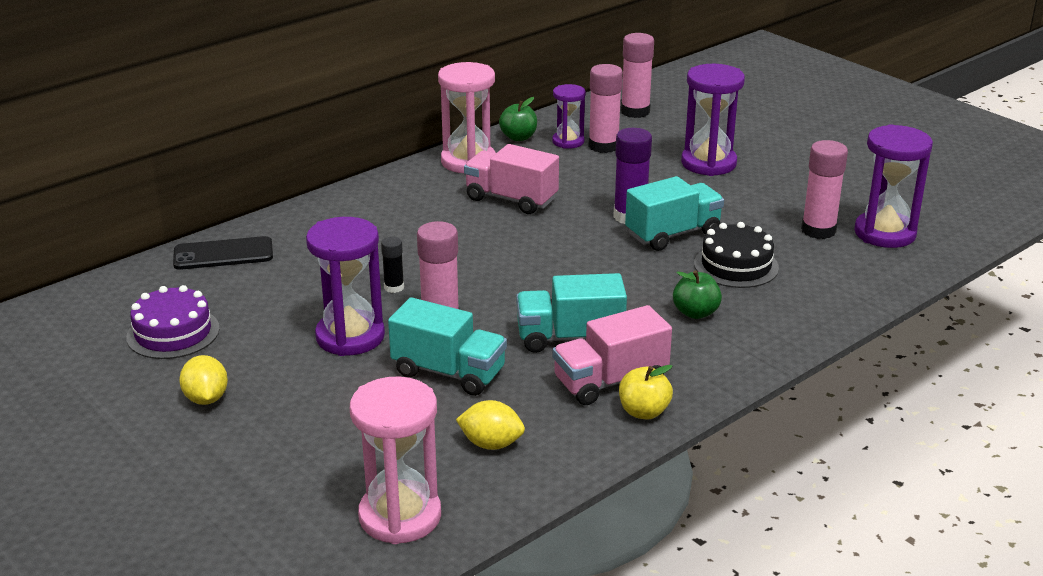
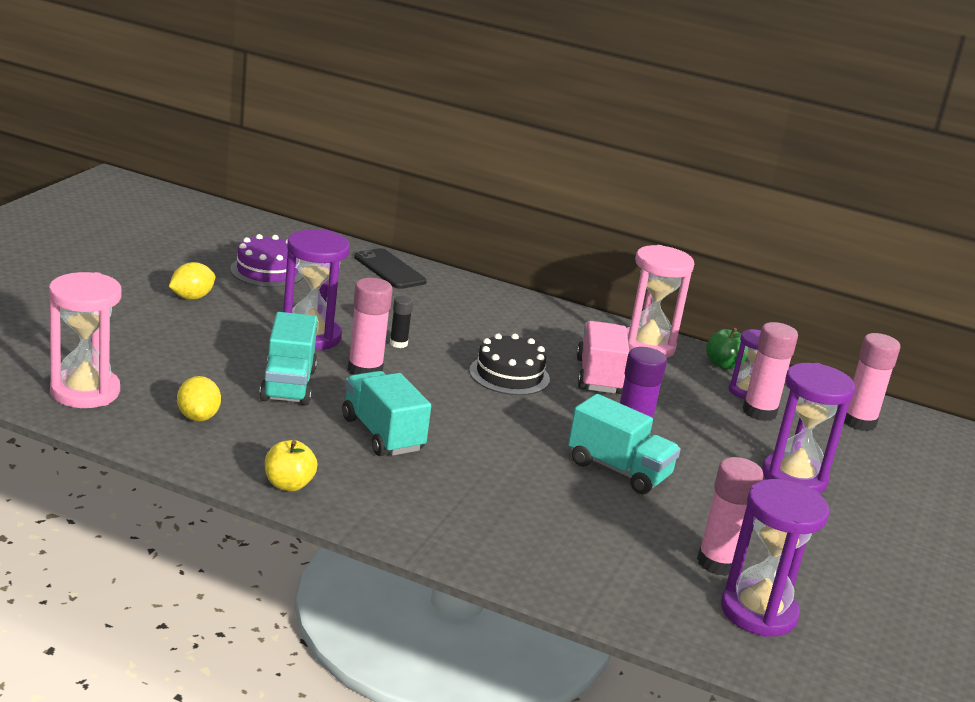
camera: 60 degrees right, 5 degrees down
pink truck [552,305,672,405] -> none
green apple [673,270,722,319] -> none
black cake [694,222,779,288] -> black cake moved to [469,334,550,395]

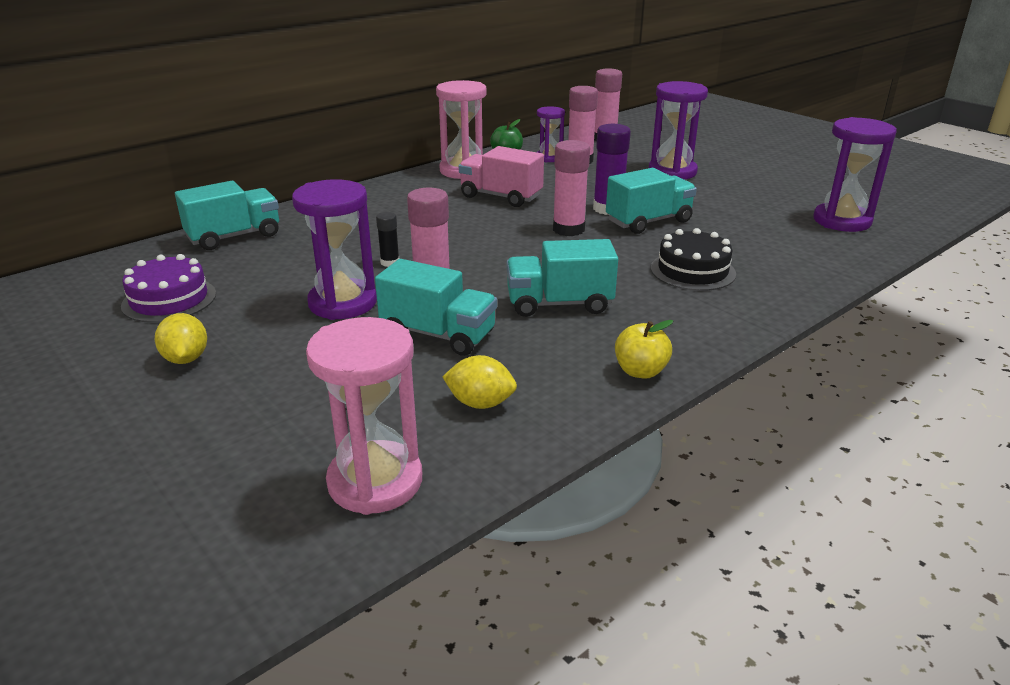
camera: 60 degrees left, 5 degrees up
black phone [354,248,427,289] -> turquoise truck [175,181,279,250]
black cake [469,334,550,395] -> black cake moved to [651,228,736,291]
pink glue stick [697,457,764,576] -> pink glue stick moved to [553,140,590,236]

